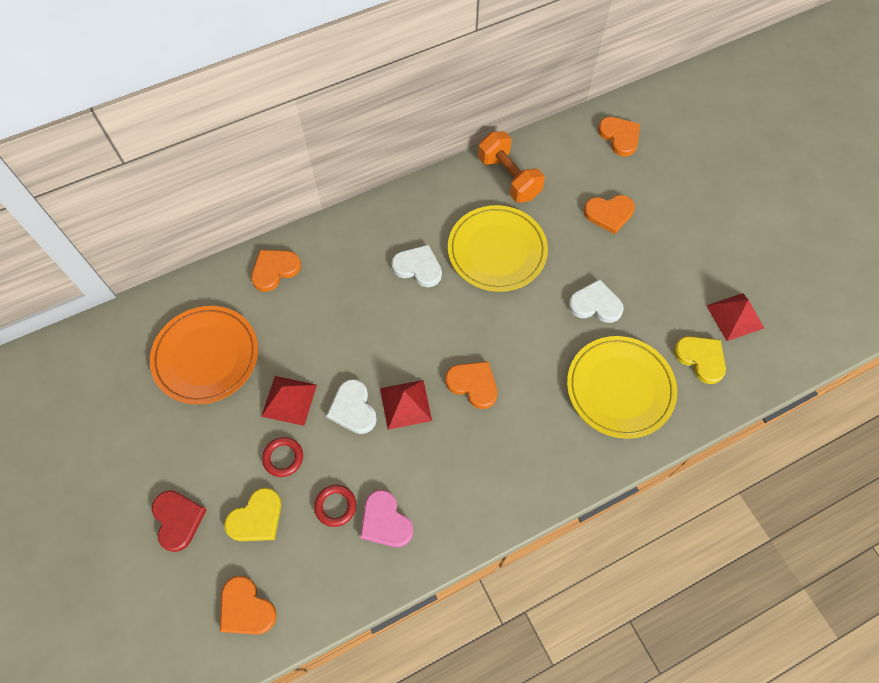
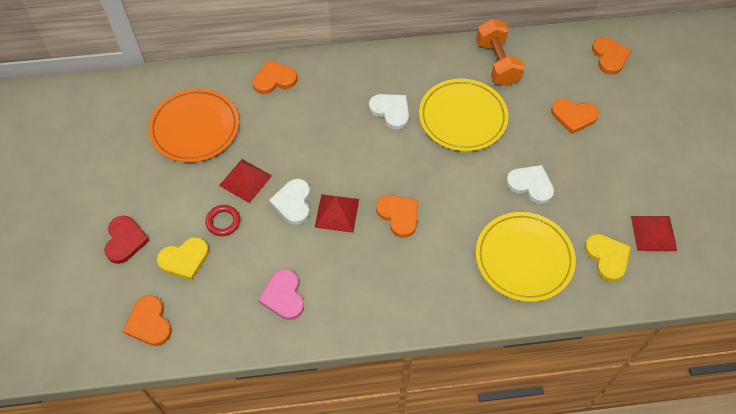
camera: 20 degrees right, 5 degrees down
red ring [314,485,356,527] -> none

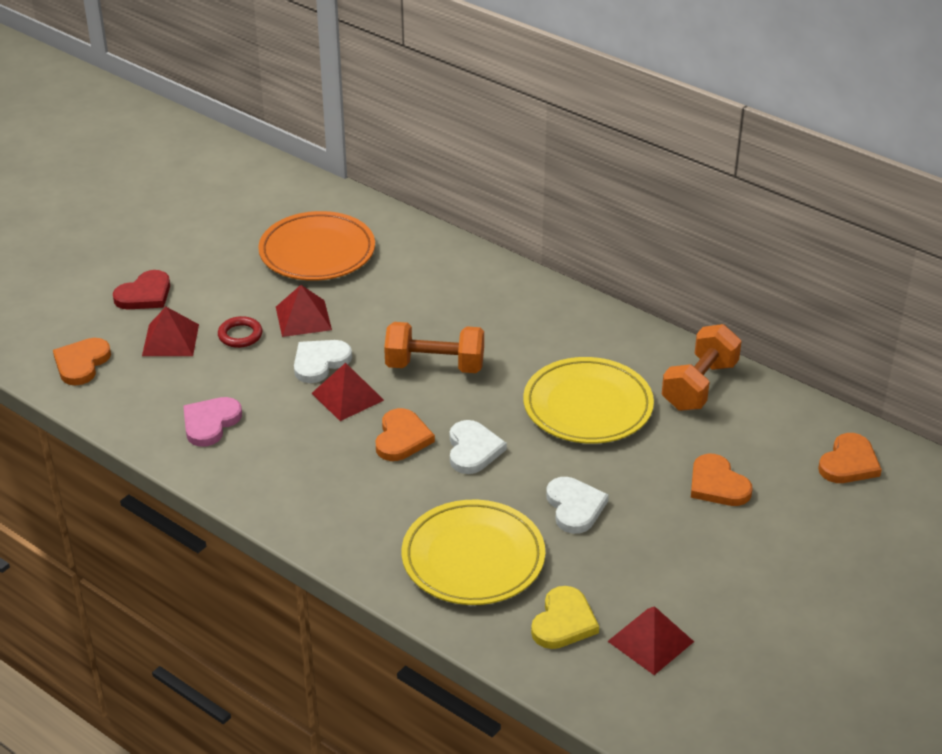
camera: 45 degrees right, 20 degrees down
yellow heart [157,237,209,280] -> red pyramid [142,307,199,356]
orange heart [252,60,297,94] -> none
white heart [369,94,409,130] -> white heart moved to [450,420,507,474]
none -> orange dumbbell [384,322,484,373]

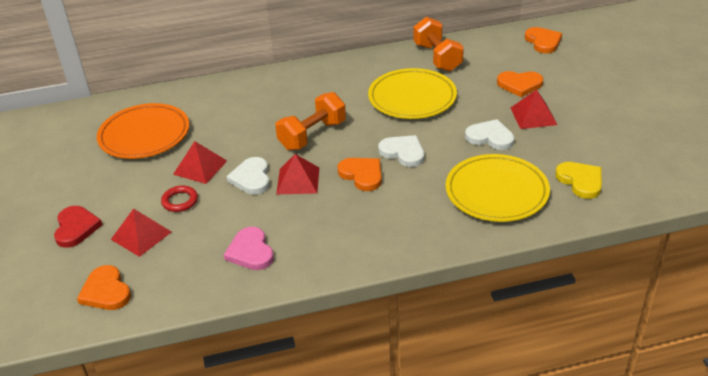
camera: 50 degrees left, 0 degrees up
red pyramid [607,606,694,675] -> red pyramid moved to [511,90,557,129]

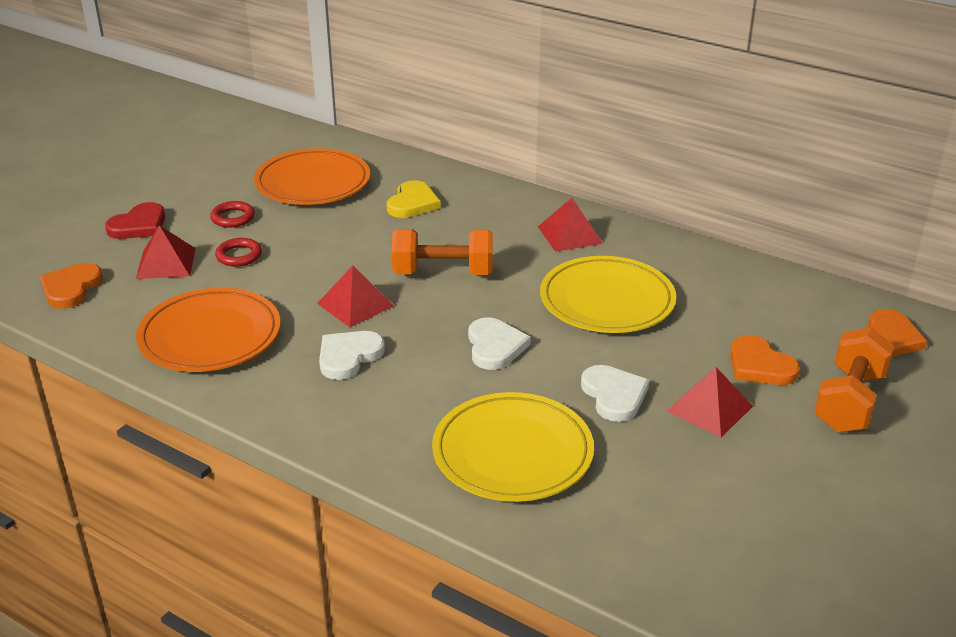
camera: 45 degrees right, 5 degrees down
red pyramid [173,141,227,184] -> red pyramid moved to [538,198,603,252]
pink heart [224,227,274,270] -> orange plate [136,288,281,372]
white heart [226,157,270,194] -> white heart moved to [319,331,385,380]
orange heart [337,158,382,191] -> none
orange dumbbell [413,17,464,71] -> orange dumbbell moved to [814,327,894,433]
yellow heart [555,162,602,199] -> yellow heart moved to [386,180,441,218]
none -> red ring [210,201,255,228]

